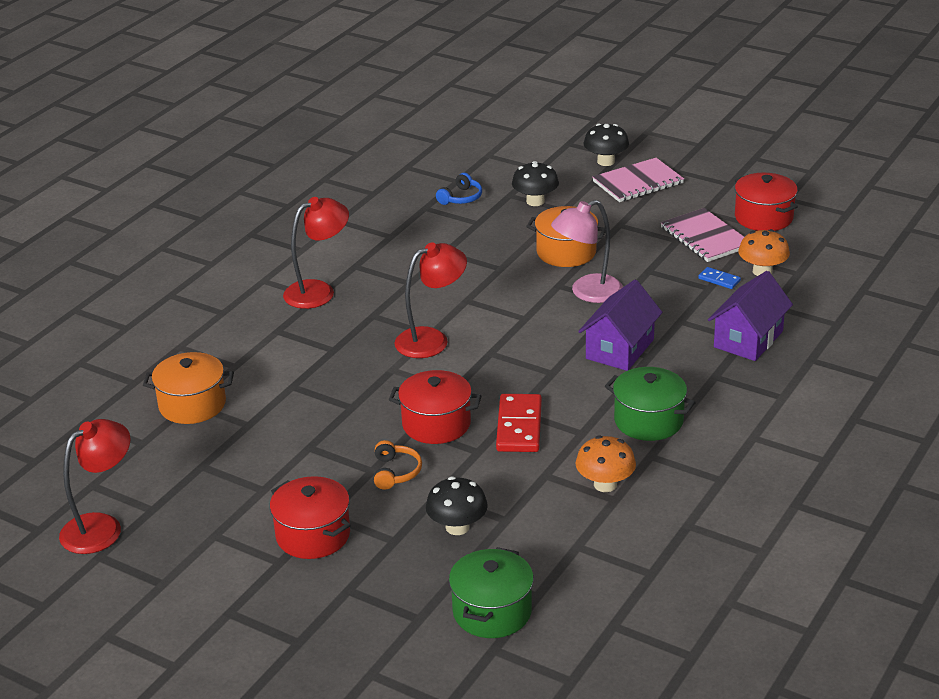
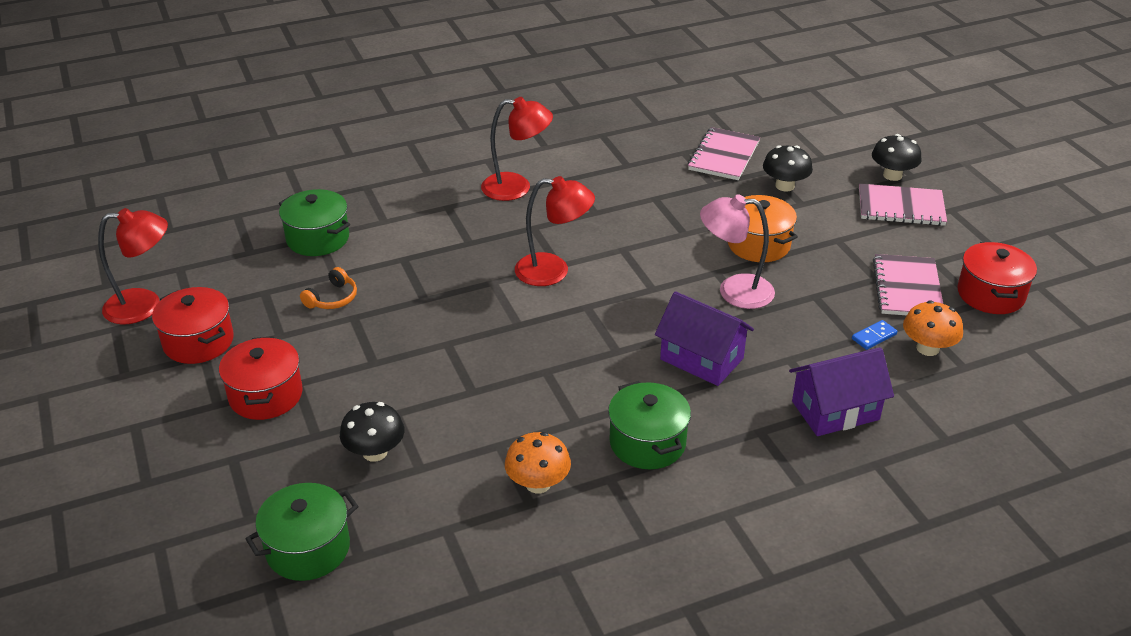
camera: 35 degrees right, 5 degrees up
orange pot [143,352,234,424] -> green pot [279,189,350,256]
orange headphones [374,440,422,490] -> orange headphones moved to [300,267,357,309]
red pot [389,370,482,444] -> red pot moved to [152,287,234,364]
blue headphones [436,173,482,205] -> pink notebook [688,127,760,180]
red domino [496,394,542,452] -> none
purple house [578,280,662,371] -> purple house turned 60 degrees clockwise [655,291,754,386]
blue domino [698,267,741,289] -> blue domino turned 75 degrees clockwise [852,320,897,350]

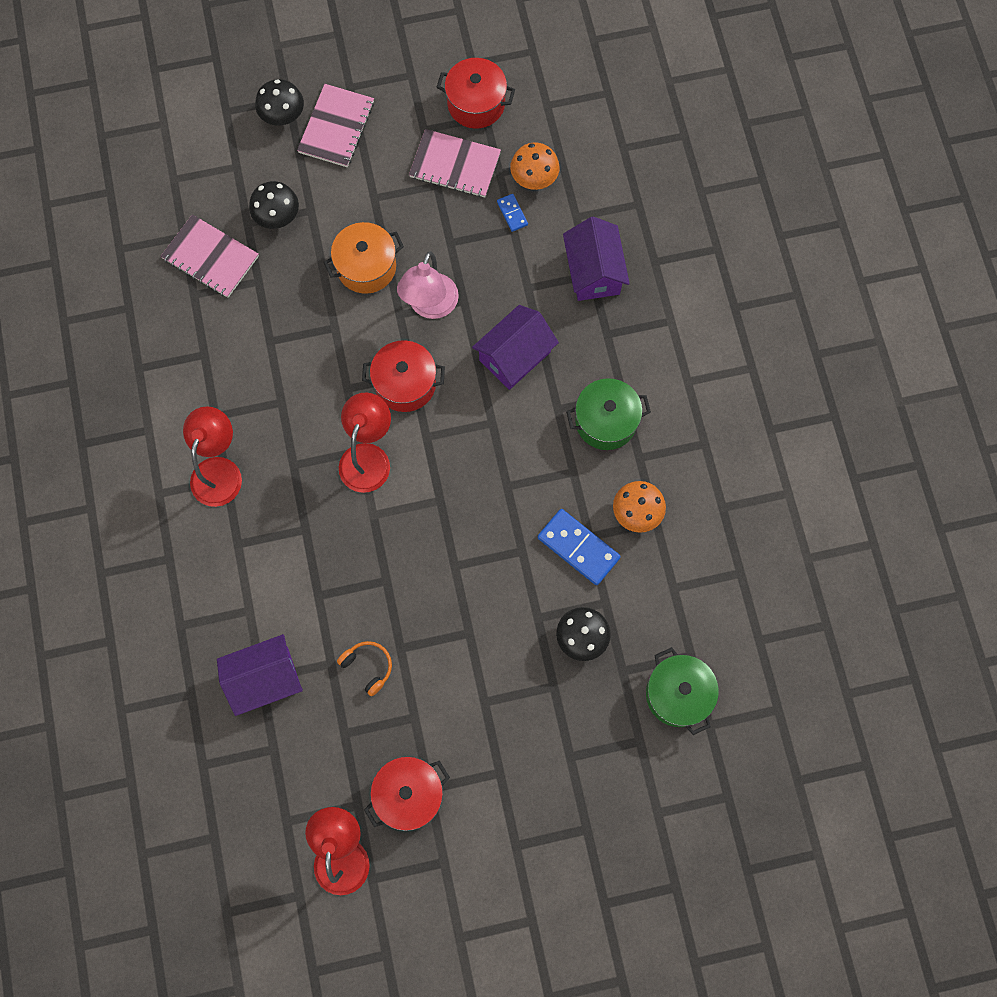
camera: 80 degrees left, 35 degrees up
red pot [219,336,303,420] -> red pot moved to [362,340,445,412]
green pot [279,189,350,256] -> purple house [217,634,303,716]
none -> blue domino [538,509,621,585]

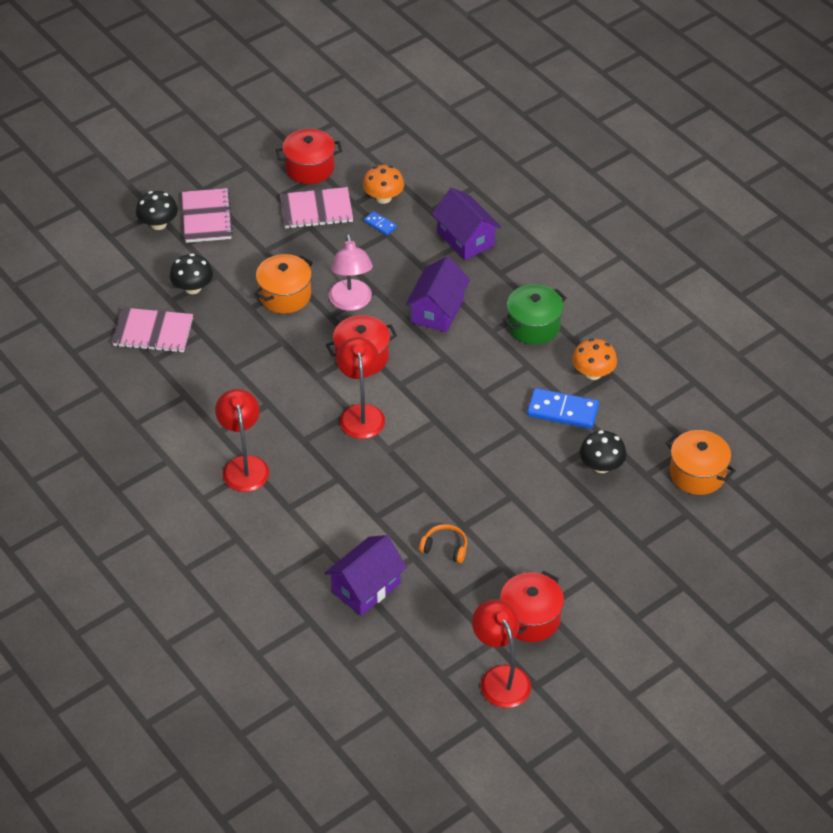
camera: 25 degrees left, 25 degrees down
green pot [646,647,719,735] -> orange pot [666,430,736,495]

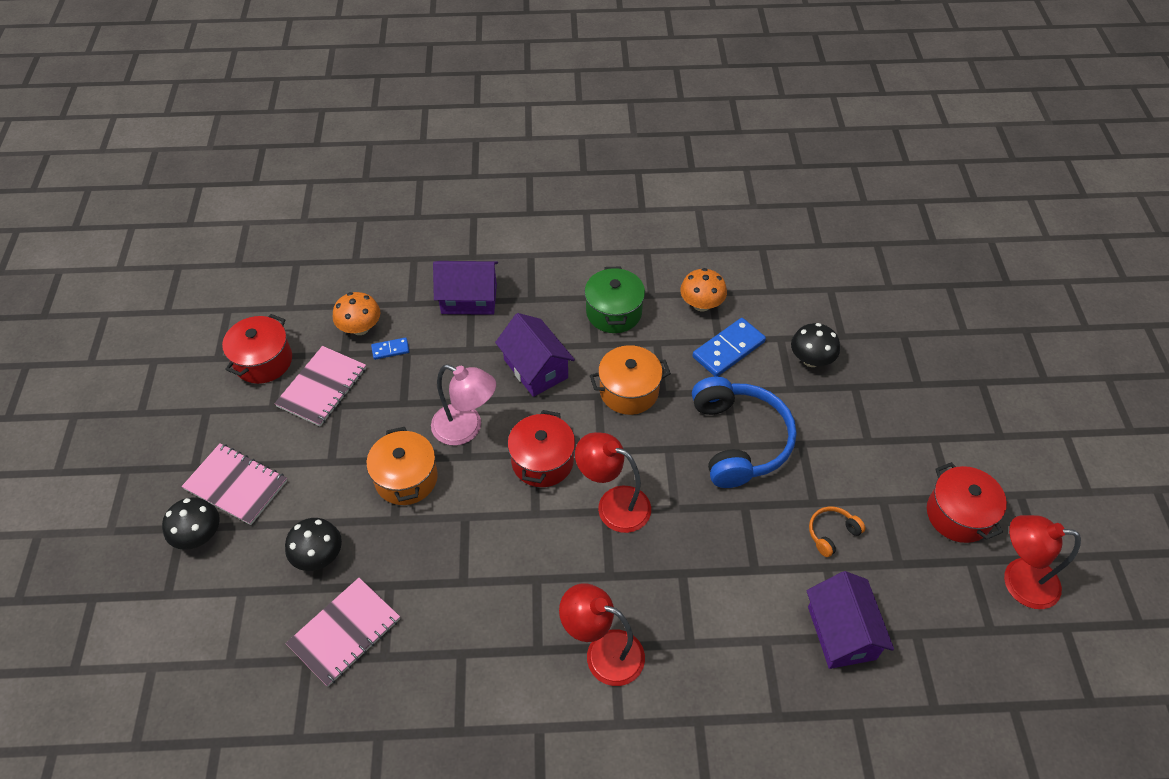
camera: 55 degrees left, 5 degrees up
orange pot [666,430,736,495] -> orange pot moved to [590,345,671,415]
none -> blue headphones [692,377,797,488]

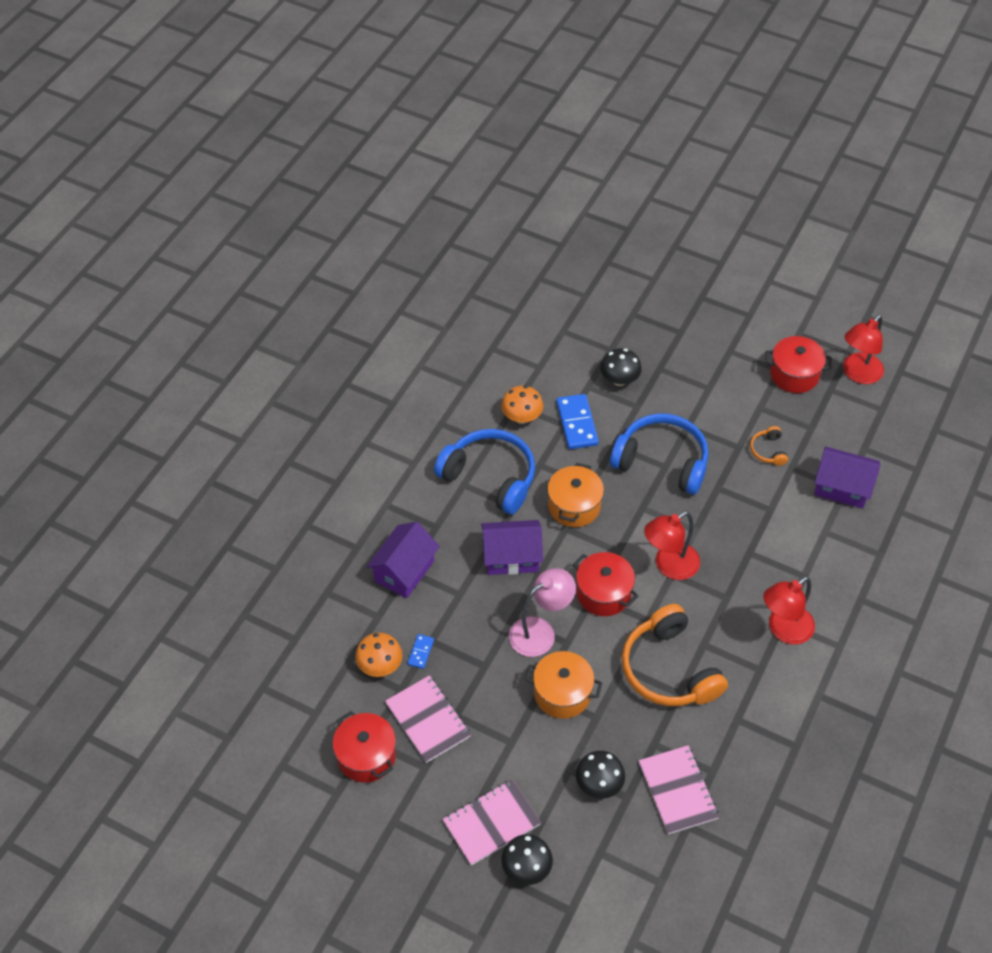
camera: 60 degrees left, 0 degrees up
green pot [584,267,645,333] -> blue headphones [434,429,535,514]
none -> orange headphones [622,604,728,706]

